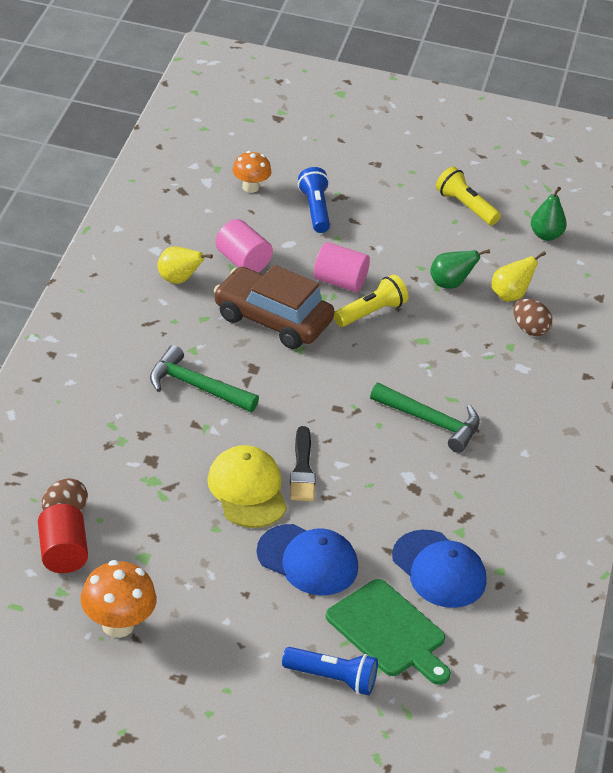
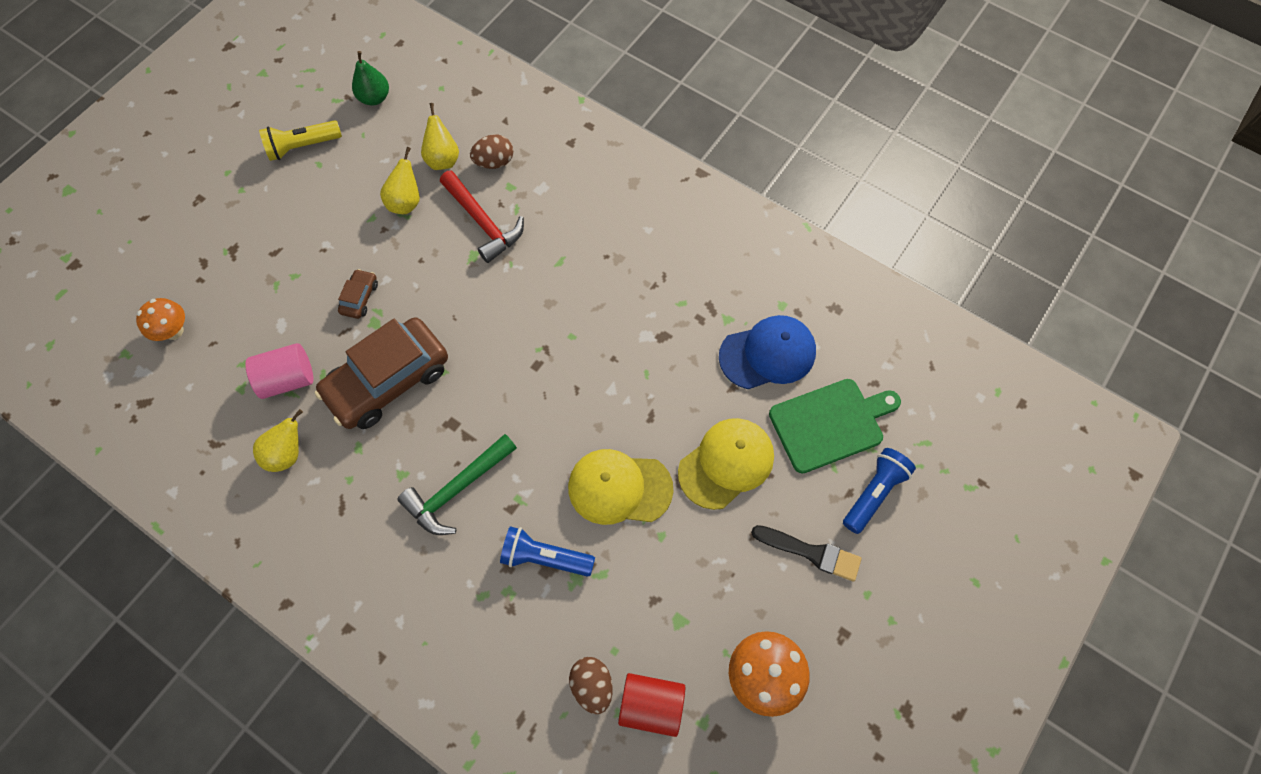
camera: 65 degrees left, 25 degrees up
blue cap [256,524,358,595] -> yellow cap [678,418,774,510]
black brush [290,426,316,501] -> black brush moved to [751,525,862,581]
blue flashlight [298,167,330,233] -> blue flashlight moved to [500,526,595,577]
pink cylinder [314,242,370,292] -> brown car [338,269,378,319]
yellow flashlight [334,274,408,327] -> none
green hammer [370,383,480,453] -> none
green pear [430,249,490,289] -> yellow pear [380,147,420,214]
none -> red hammer [440,170,524,263]

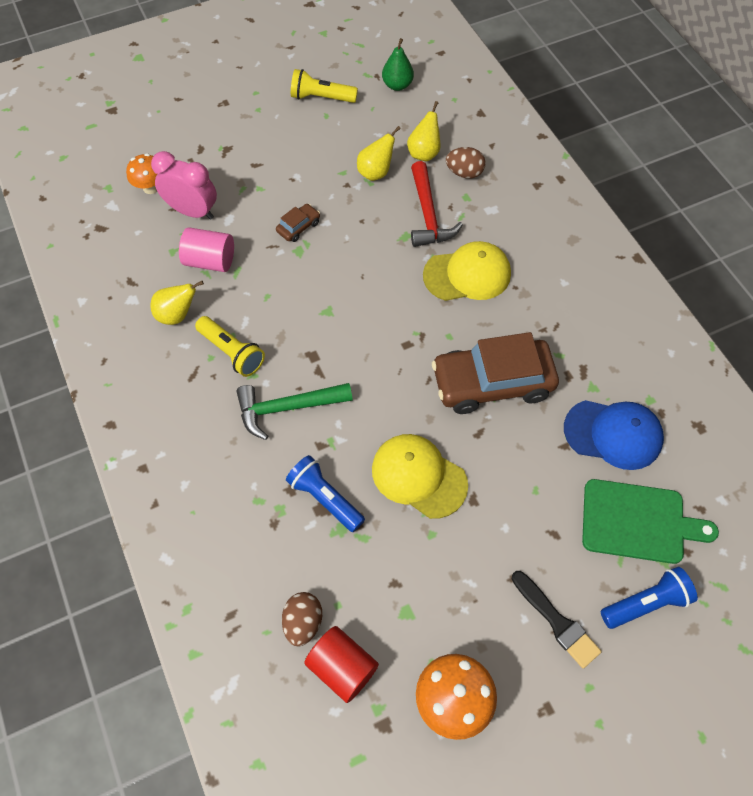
camera: 30 degrees right, 5 degrees down
brown car [315,317,448,429] -> brown car moved to [432,332,559,414]
yellow cap [678,418,774,510] -> yellow cap moved to [423,241,511,301]
none -> pink clock [151,151,217,220]
none -> yellow flashlight [195,316,265,377]

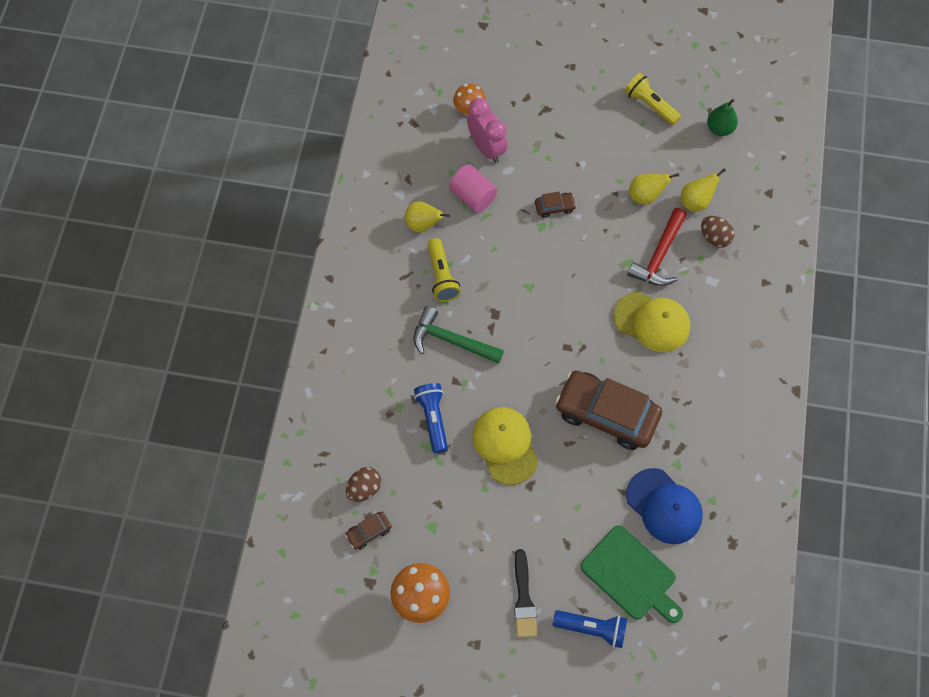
camera: 35 degrees right, 5 degrees up
red cylinder [304,626,379,703] -> brown car [345,511,392,550]

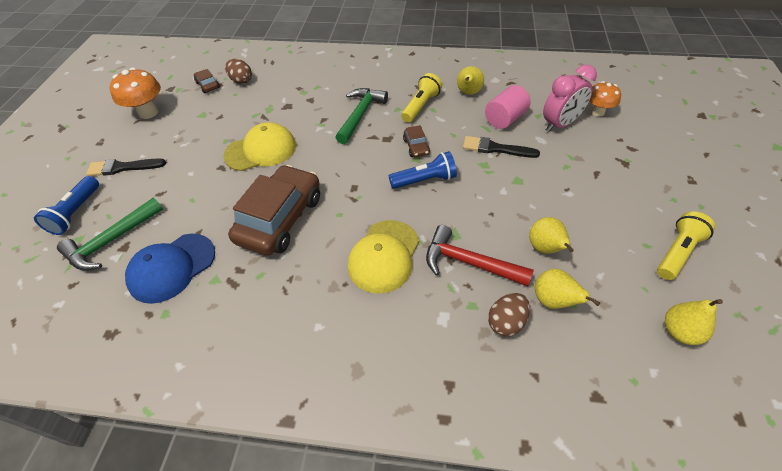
camera: 90 degrees right, 15 degrees down
blue flashlight [414,383,448,453] -> blue flashlight moved to [389,151,457,189]
yellow flashlight [428,238,461,302] -> yellow flashlight turned 135 degrees clockwise [401,73,442,123]
brown car [535,192,577,218] -> brown car moved to [403,125,430,157]
green cutting board [580,525,683,623] -> green hammer [57,198,163,270]
green pear [707,99,738,136] -> yellow pear [665,299,723,345]
none -> black brush [463,136,540,158]

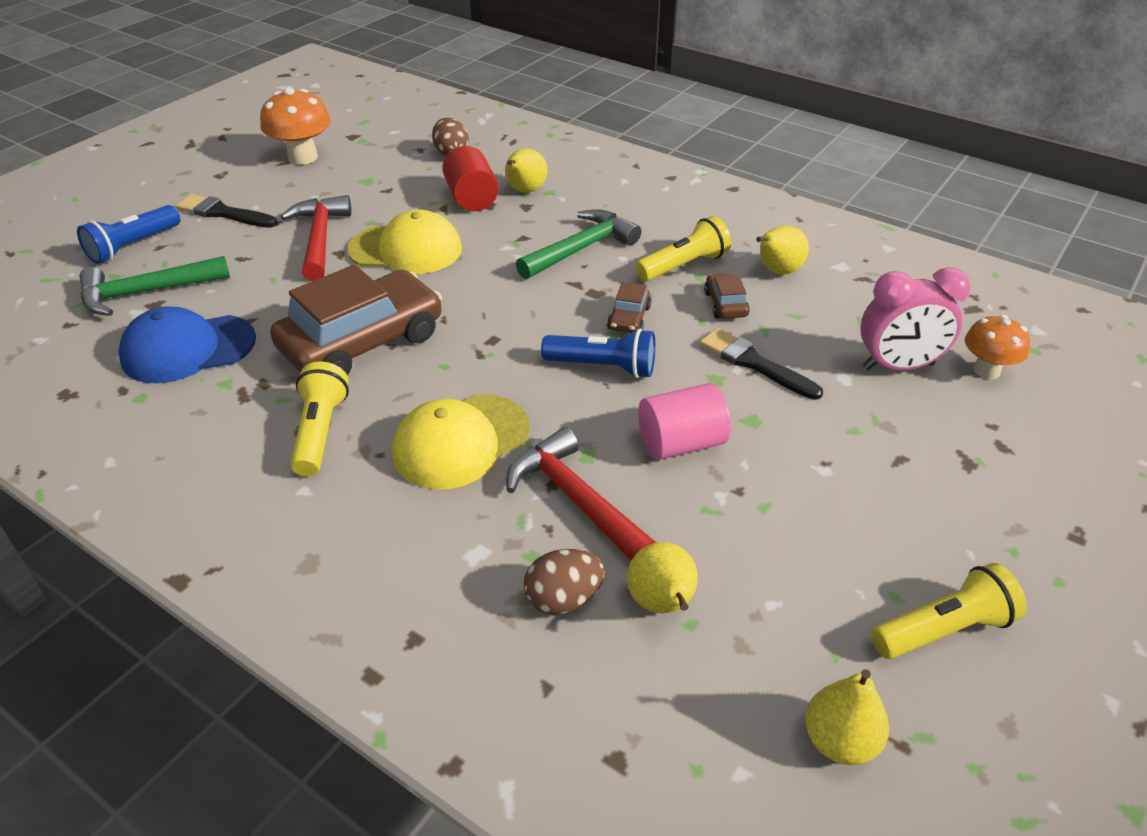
camera: 25 degrees right, 10 degrees down
brown car [194,69,220,93] -> brown car moved to [704,273,750,319]
pink cylinder [485,85,530,129] -> pink cylinder moved to [638,383,731,460]
yellow pear [529,217,574,253] -> yellow pear moved to [505,148,548,193]
none -> red hammer [281,195,352,282]
none -> yellow flashlight [290,361,349,476]
none -> red cylinder [442,146,499,211]

